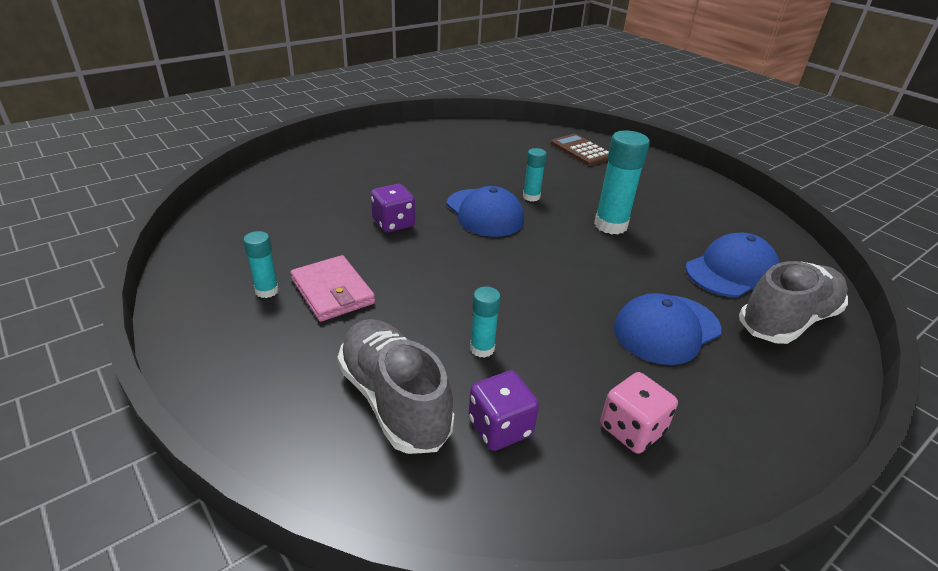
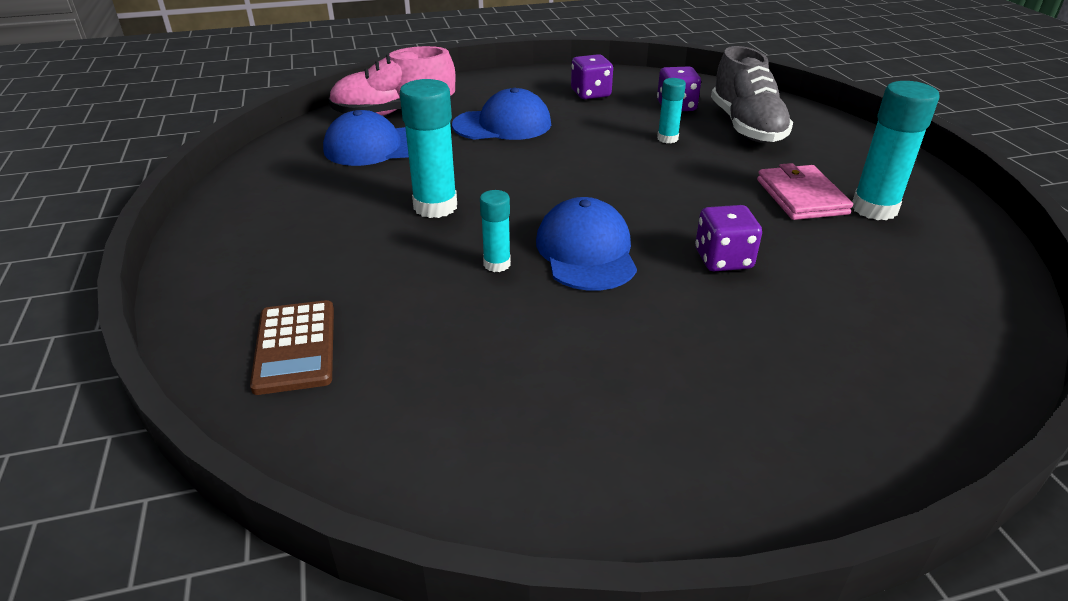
camera: 155 degrees left, 0 degrees up
turquoise glue stick [243,231,279,298] -> turquoise glue stick [852,81,940,220], size x1.79
pink dice [600,372,678,454] -> purple dice [571,54,613,99]
grey shoe [739,261,848,344] -> pink shoe [329,46,455,116]

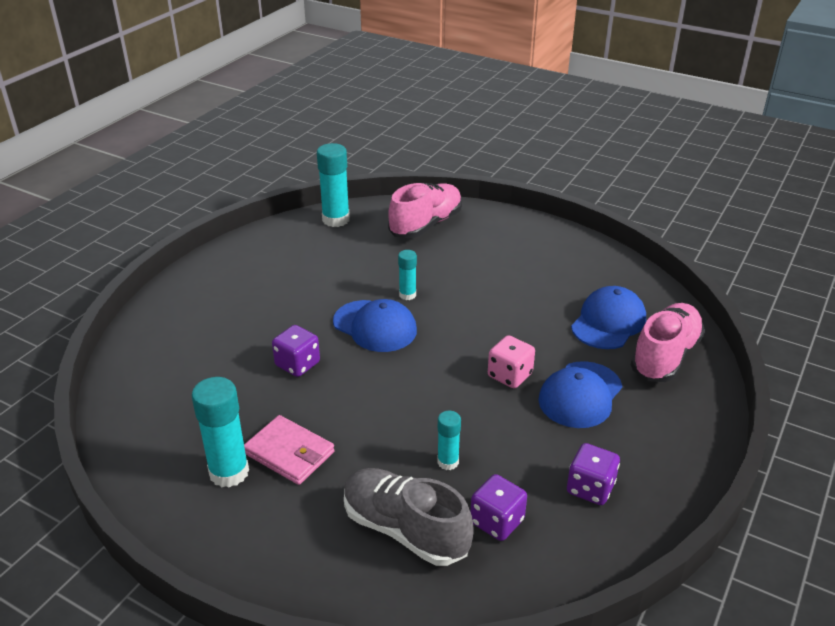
camera: 135 degrees right, 0 degrees up
brown calculator [250,300,334,395] -> pink shoe [388,183,462,238]
turquoise glue stick [400,79,457,218] -> turquoise glue stick moved to [317,143,350,227]
none -> pink dice [488,335,535,388]

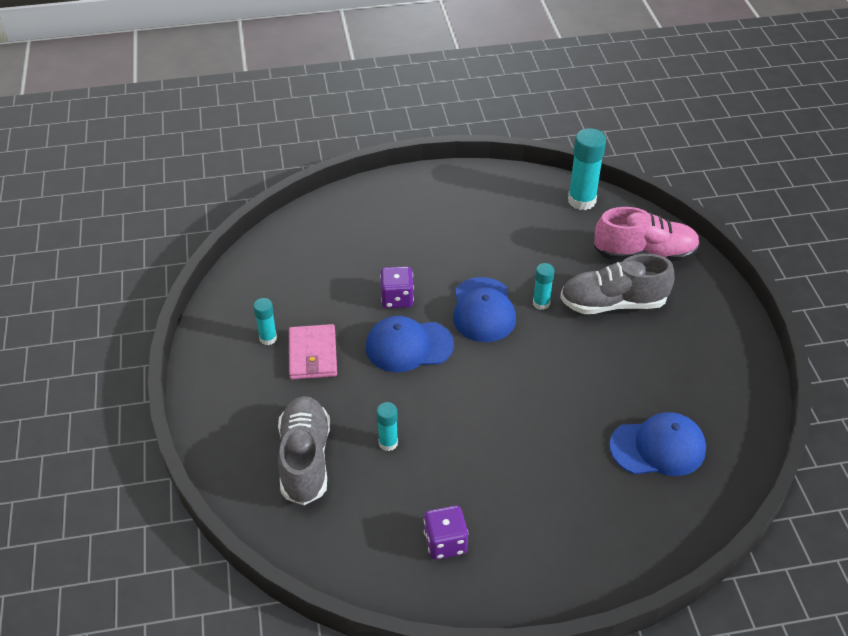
camera: 50 degrees right, 10 degrees up
turquoise glue stick [191,377,249,488] -> turquoise glue stick [253,298,277,345], size x0.56
purple dice [471,474,527,541] -> none
pink dice [488,335,535,388] -> none
blue cap [538,361,622,428] -> blue cap moved to [366,316,454,372]
pink shoe [631,303,705,382] -> none
none -> grey shoe [560,254,674,314]

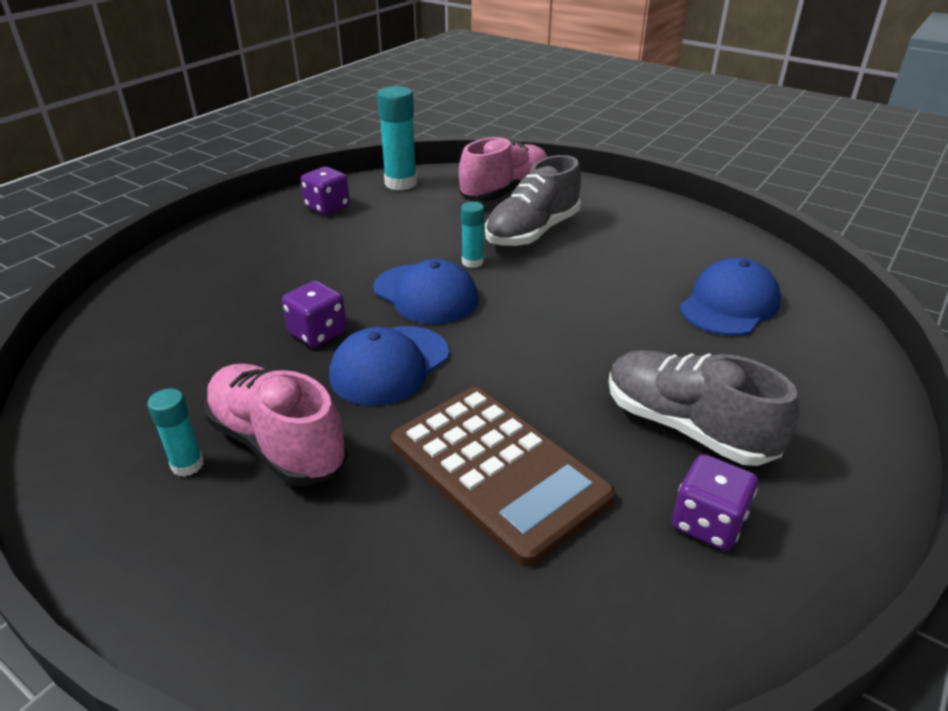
camera: 45 degrees left, 10 degrees down
grey shoe [278,396,330,505] -> grey shoe moved to [609,350,799,466]
pink wallet [289,324,337,380] -> pink shoe [204,364,348,486]
turquoise glue stick [377,402,398,451] -> brown calculator [391,387,615,567]
none -> purple dice [301,167,350,215]

